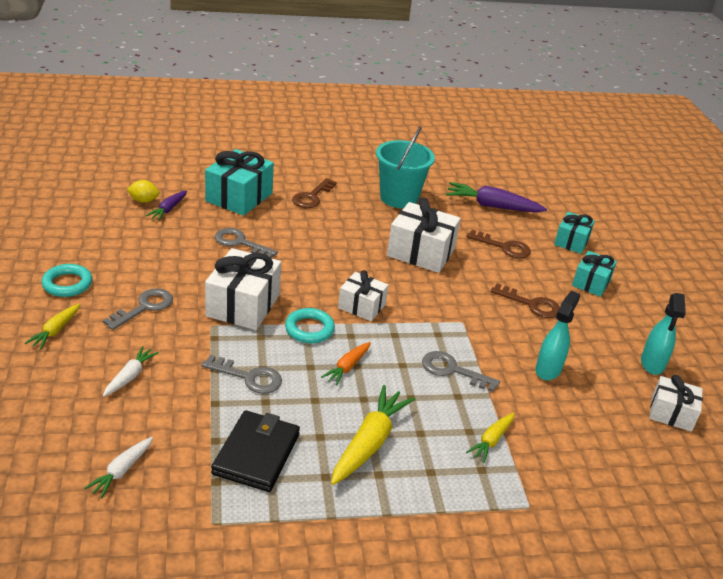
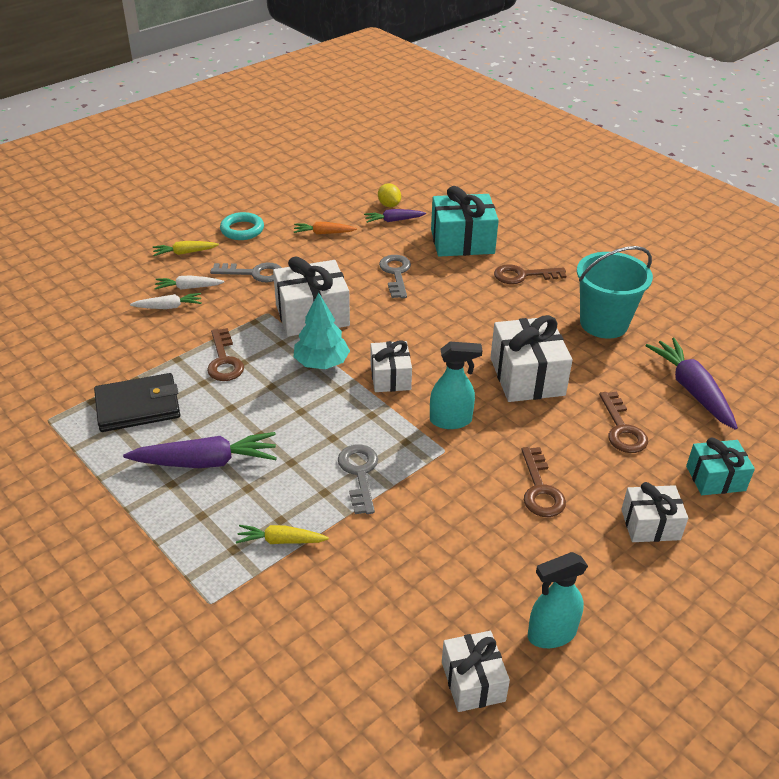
camera: 60 degrees right, 5 degrees up
white carrot [84,437,153,498] -> white carrot moved to [154,276,224,290]
grey key [202,355,282,394] -> brown key [207,328,244,381]
turquoise ring [285,308,335,343] -> turquoise tree [293,292,350,369]
orange carrot [321,342,371,386] -> orange carrot moved to [294,222,357,235]
yellow carrot [331,385,415,485] -> purple carrot [123,432,277,468]
turquoise spray bottle [535,291,580,380] -> turquoise spray bottle moved to [430,342,483,429]
turquoise gift [572,251,617,297] -> white gift [621,482,688,542]

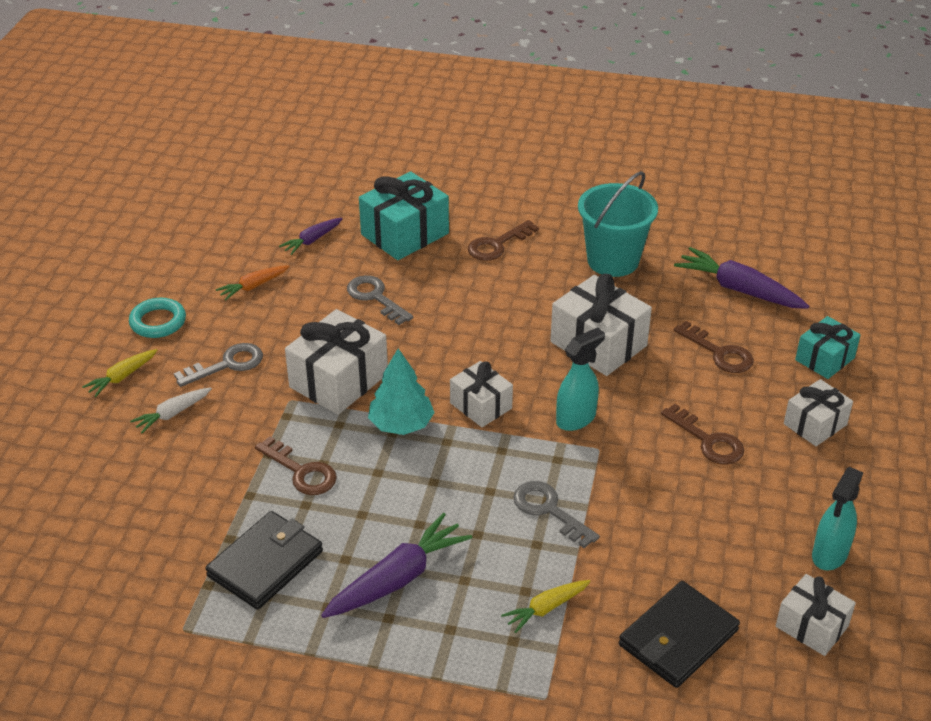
camera: 35 degrees left, 0 degrees up
white carrot [130,293,202,309] -> none
yellow lemon [378,183,401,207] -> none
none -> black wallet [619,581,740,688]

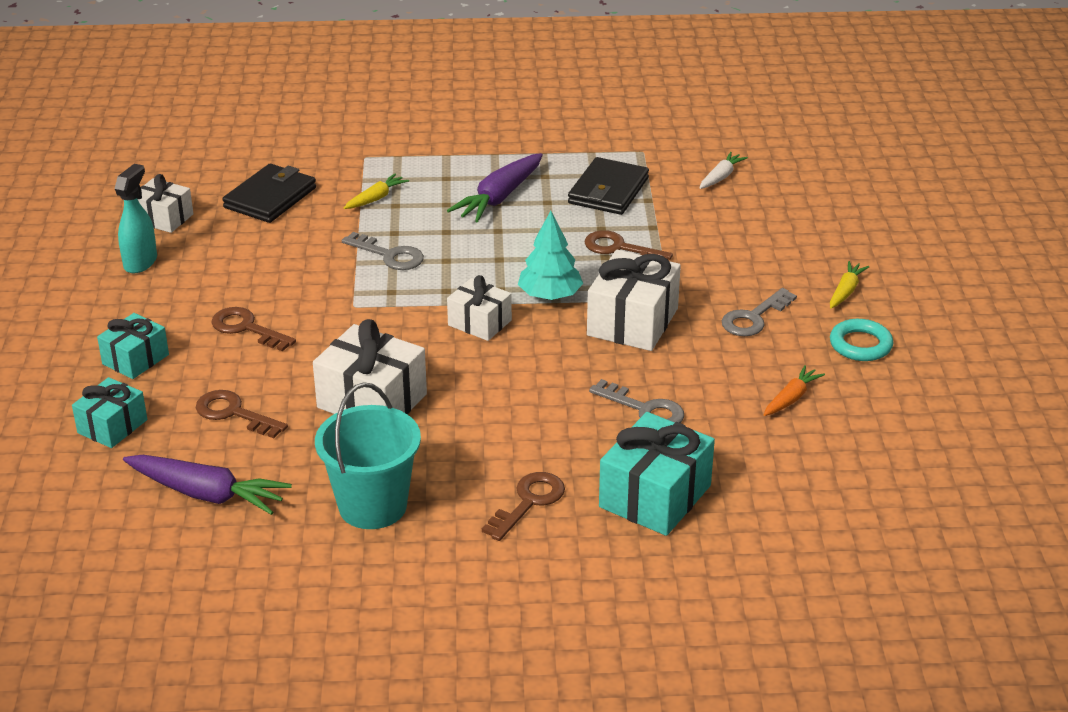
camera: 165 degrees right, 5 degrees down
white carrot [130,388,212,433] -> white carrot moved to [699,152,748,189]
purple carrot [279,218,343,255] -> none
turquoise spray bottle [556,327,605,431] -> none
white gift [784,379,853,446] -> turquoise gift [97,313,169,379]

